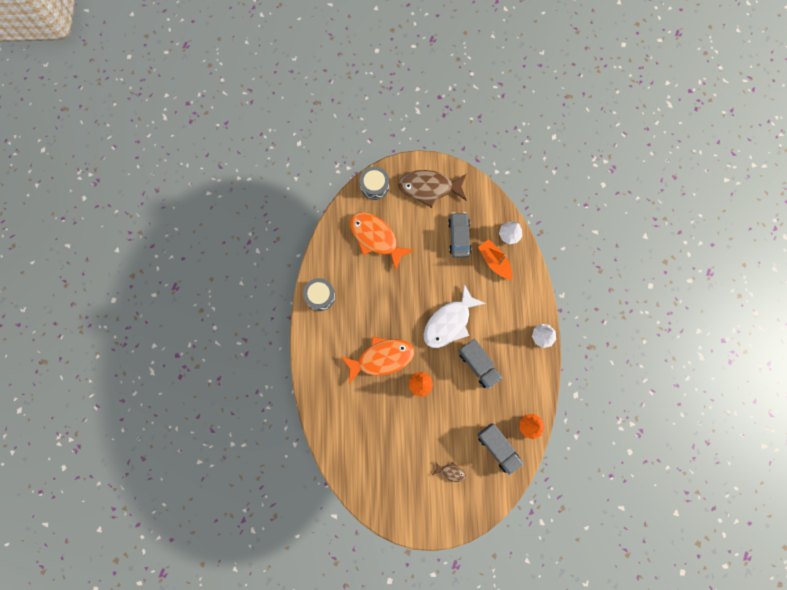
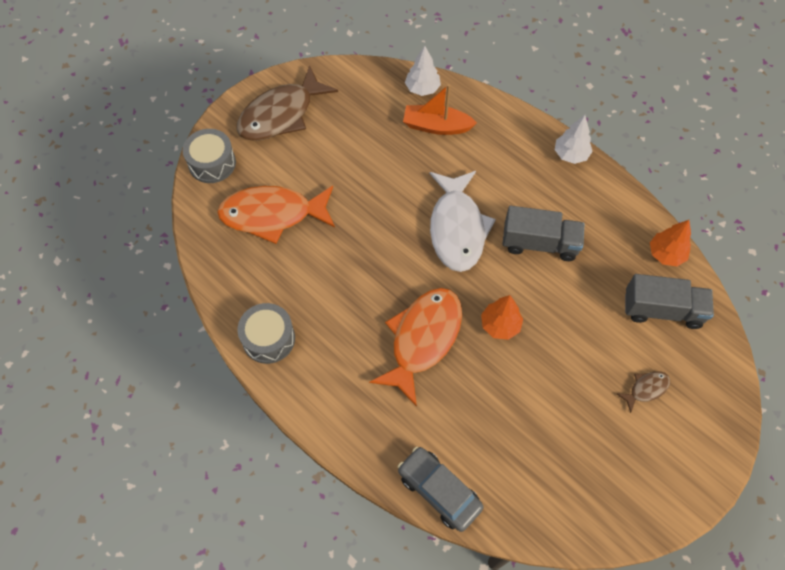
camera: 45 degrees left, 15 degrees down
grey car [448,212,471,258] -> grey car moved to [398,446,484,532]

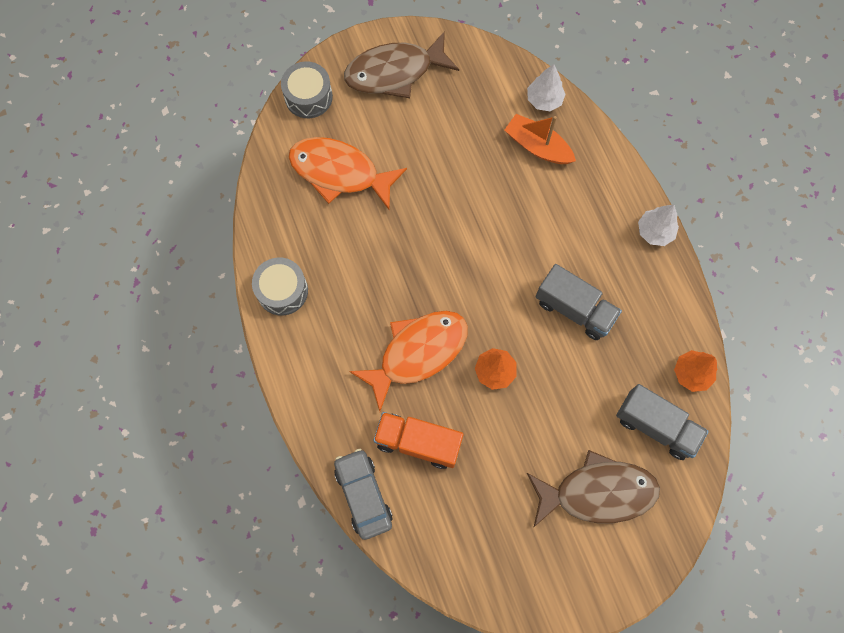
camera: 25 degrees right, 10 degrees up
white fish [429,171,496,272] -> none
brown fish [617,371,670,413] -> brown fish [527,450,660,528], size x2.28
none -> orange truck [373,412,464,469]

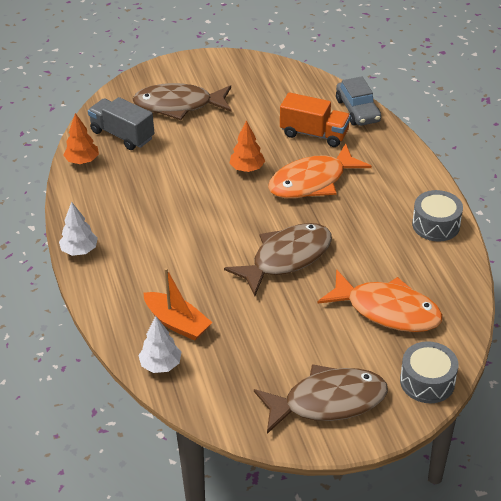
camera: 175 degrees left, 30 degrees down
grey truck [535,264,622,340] -> none
none -> brown fish [224,223,332,296]

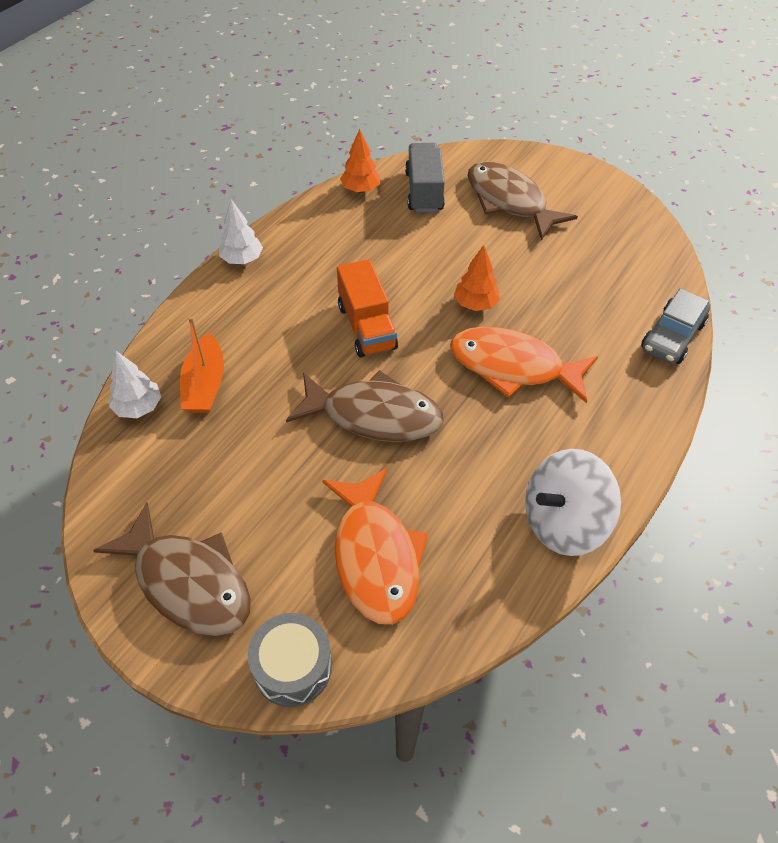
camera: 50 degrees right, 10 degrees up
orange truck [280,92,351,147] -> orange truck moved to [337,259,398,357]
grey drum [412,190,463,242] -> white spinning top [525,449,621,556]

